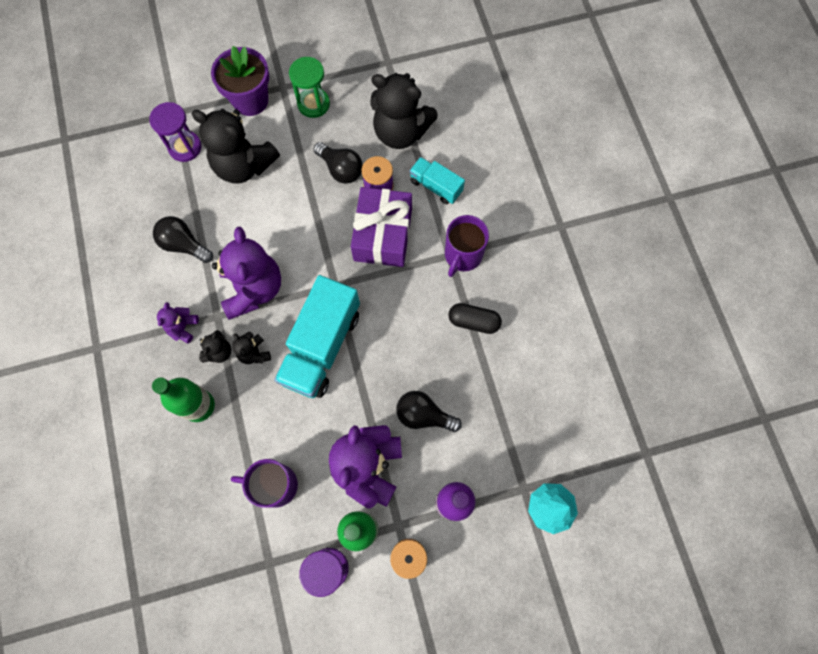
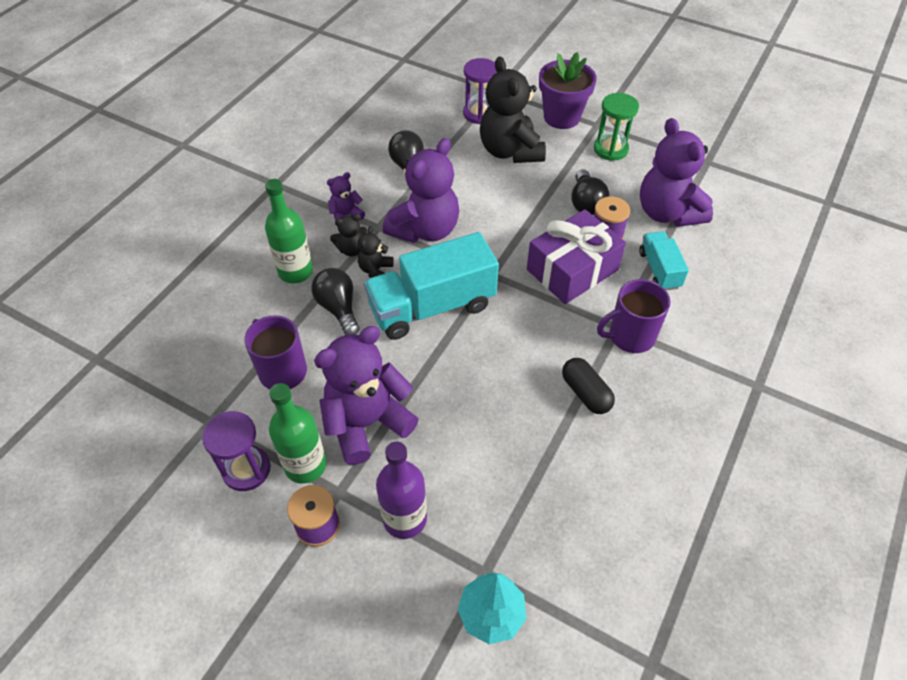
camera: 45 degrees right, 20 degrees down
black teddy bear [370,73,438,149] -> purple teddy bear [640,118,713,227]
black light bulb [396,391,462,432] -> black light bulb moved to [311,268,359,335]

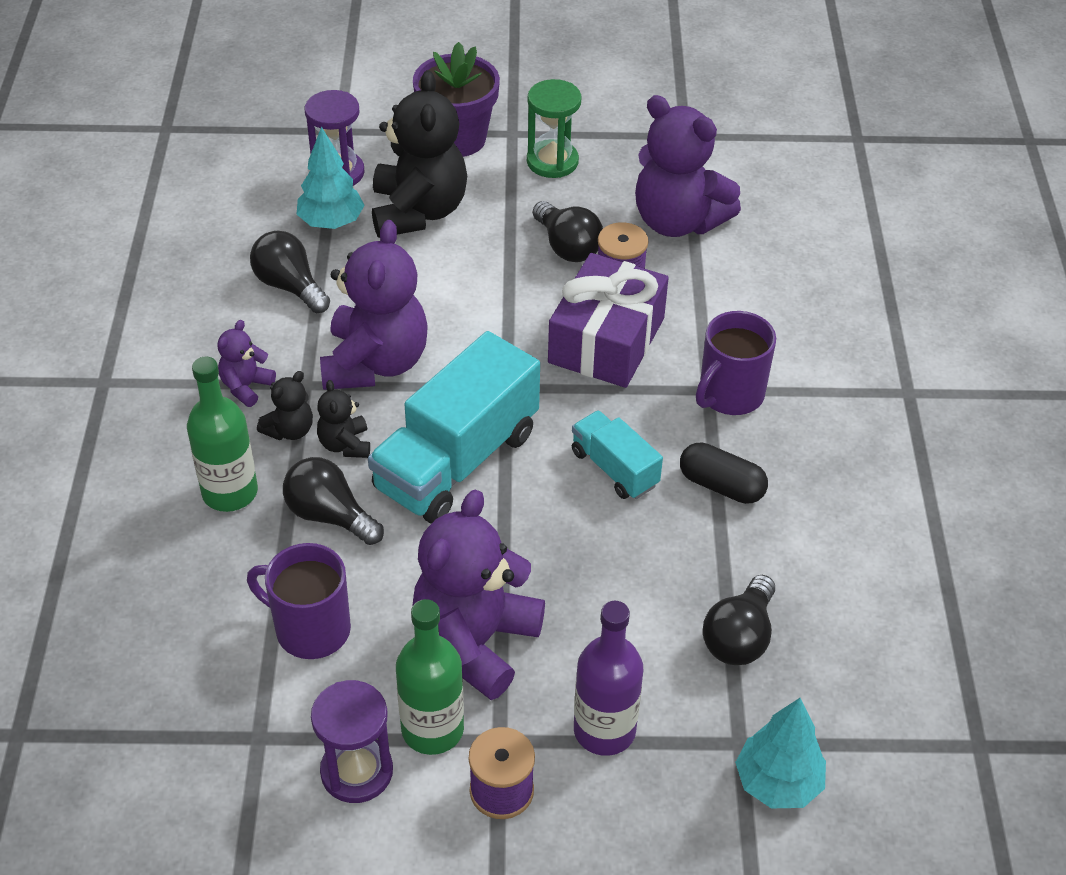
camera: 30 degrees left, 5 degrees down
black teddy bear [480,57,546,163] -> black teddy bear turned 135 degrees counterclockwise [372,70,467,238]
turquoise truck [639,231,689,290] -> turquoise truck moved to [572,410,663,499]
none -> turquoise tree [296,126,365,229]
none -> black light bulb [703,575,775,665]

